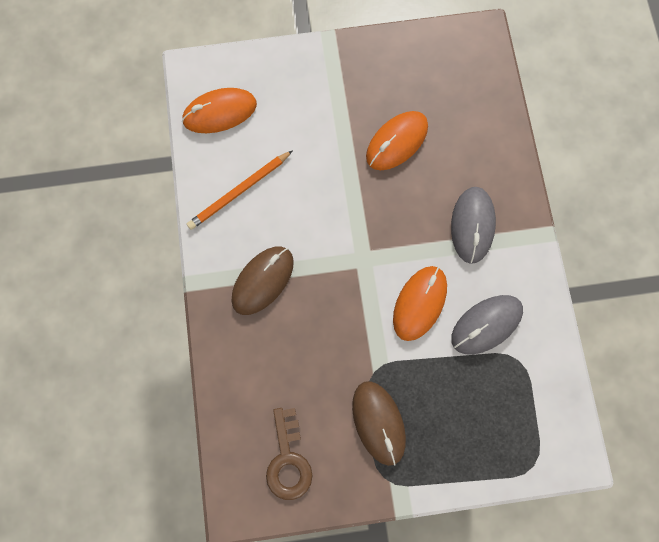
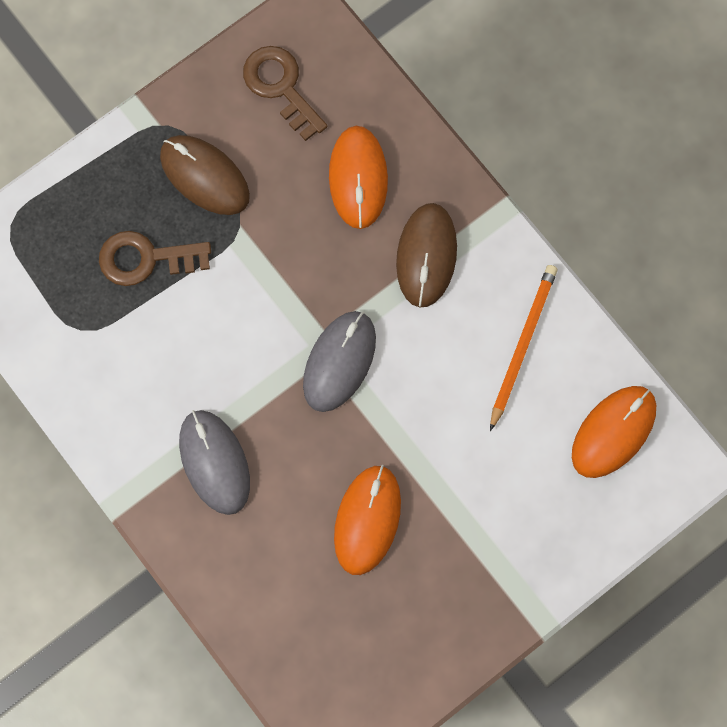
camera: 150 degrees right, 0 degrees up
orange mouse [393,266,447,341] -> orange mouse moved to [329,126,388,229]
grey mouse [451,295,523,354] -> grey mouse moved to [303,311,376,412]
none -> brown key [99,231,211,286]

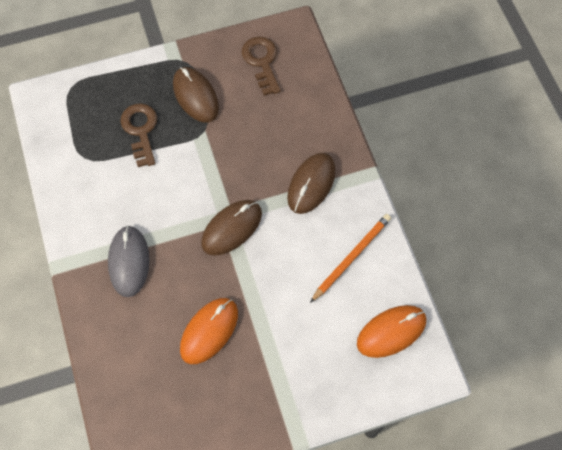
camera: 20 degrees right, 10 degrees down
brown key [99,231,211,286] -> brown key turned 60 degrees clockwise [120,103,157,167]
grey mouse [303,311,376,412] -> brown mouse [201,200,262,256]
orange mouse [329,126,388,229] -> none

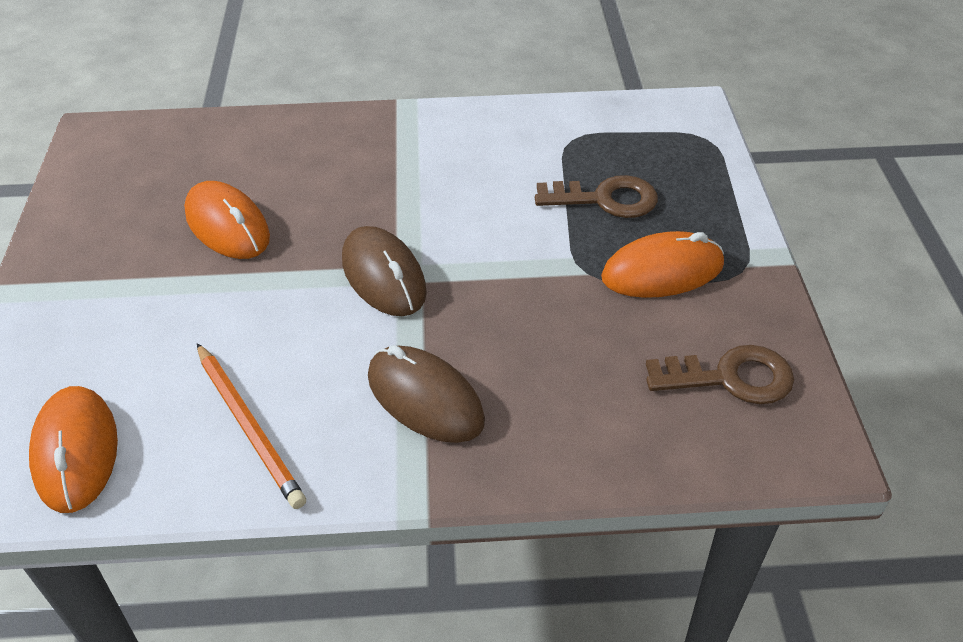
camera: 105 degrees right, 20 degrees down
grey mouse [108,225,150,297] -> none
brown mouse [173,67,219,123] -> orange mouse [601,231,724,298]

